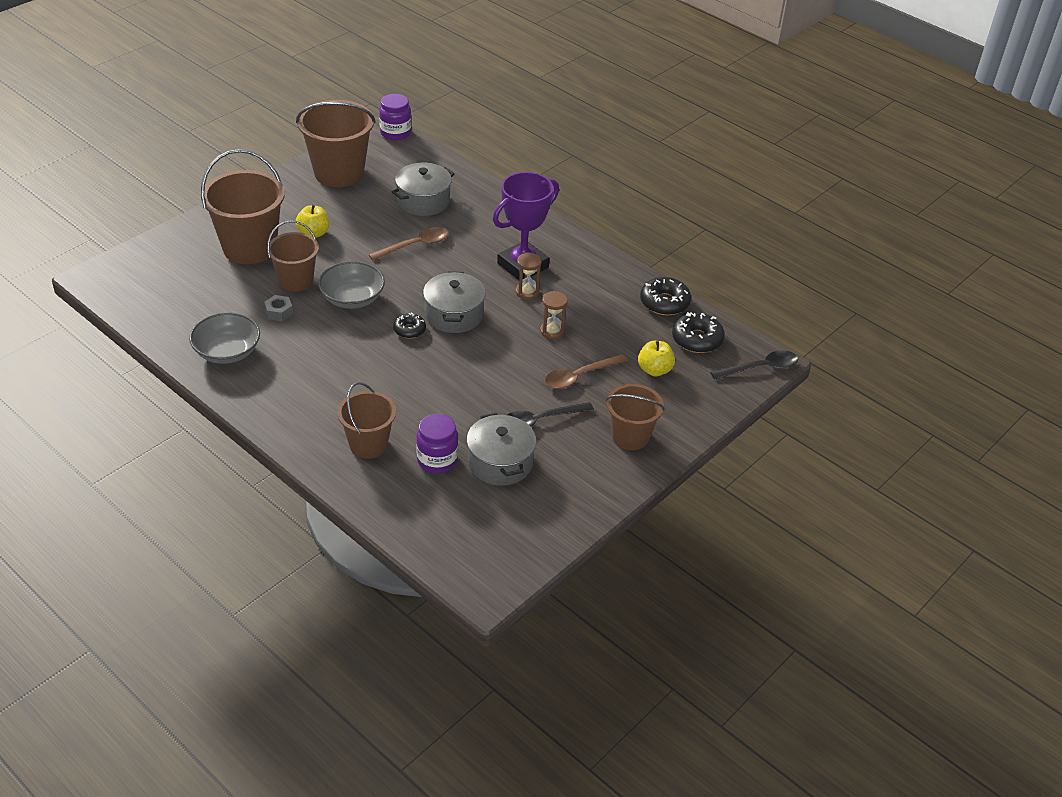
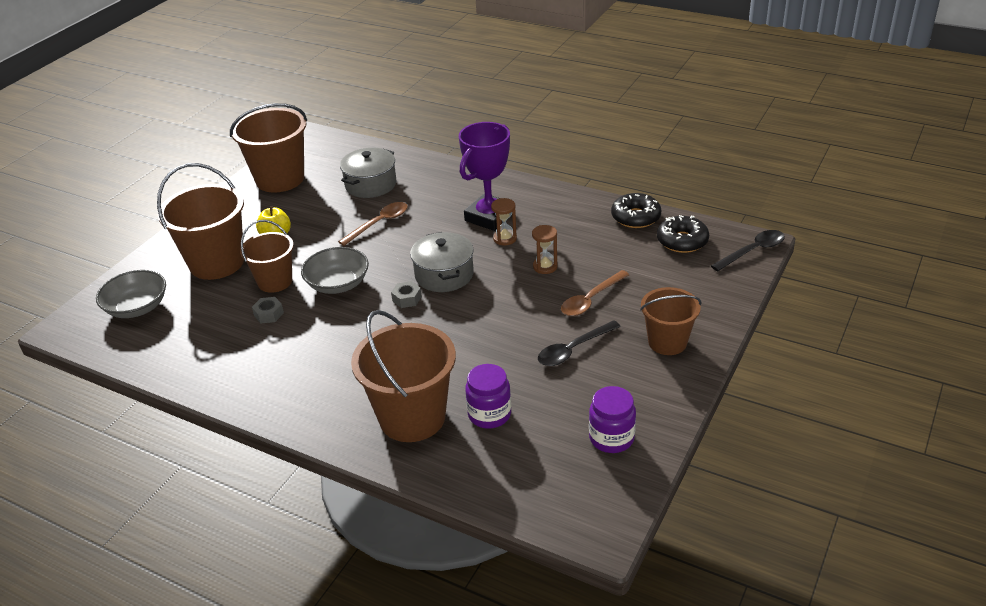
camera: 10 degrees left, 5 degrees down
grey bowl [189,313,260,364] -> grey bowl moved to [96,270,166,318]
brown bucket [337,382,396,459] -> brown bucket [351,310,456,442], size x1.62
purple jar [379,94,411,140] -> purple jar moved to [589,386,636,453]
black donut [393,312,426,339] -> grey nut [391,281,422,308]
grey pot [466,412,536,486] -> none
yellow apple [638,341,675,376] -> none

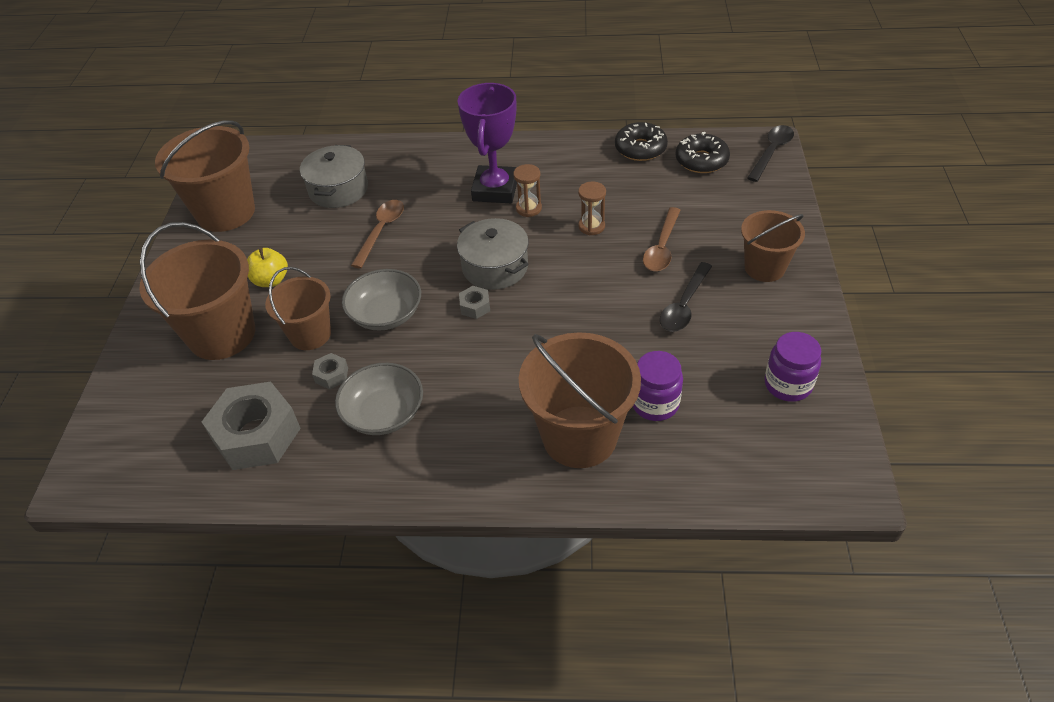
camera: 25 degrees left, 10 degrees up
grey bowl [96,270,166,318] -> grey bowl moved to [335,363,423,435]
none -> grey nut [202,382,301,470]

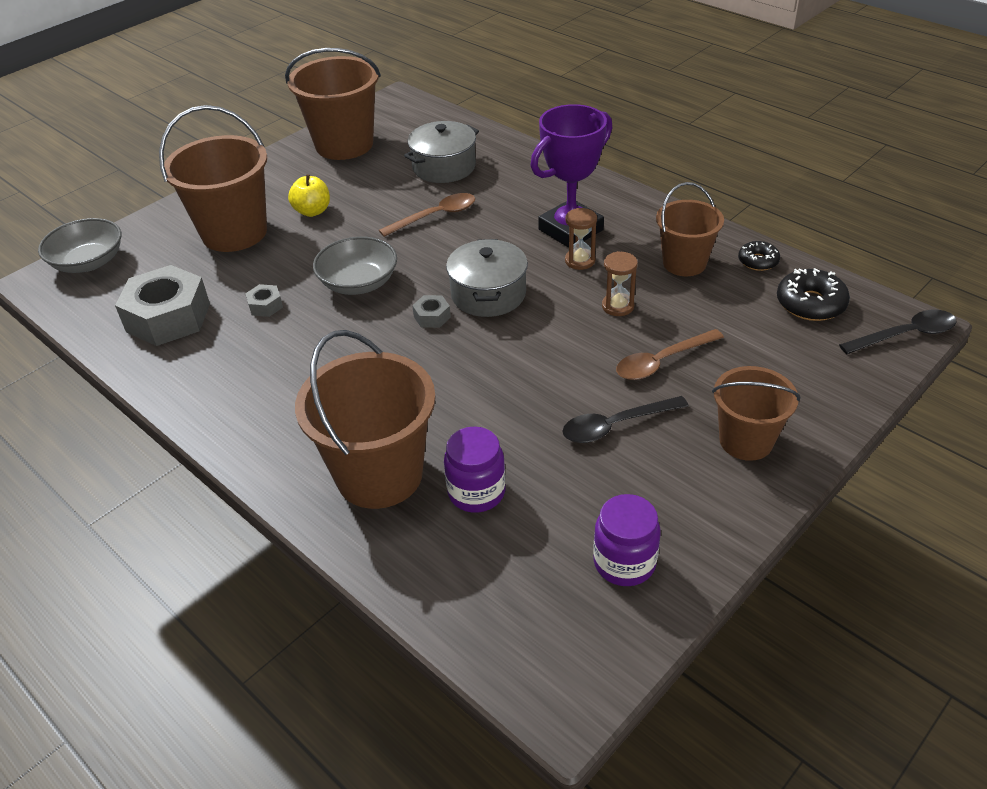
camera: 40 degrees right, 5 degrees down
brown bucket [265,267,331,350] -> brown bucket moved to [656,182,724,276]
grey bowl [335,363,423,435] -> grey bowl moved to [38,218,121,273]
black donut [615,122,668,161] -> black donut [738,241,780,271], size x0.62

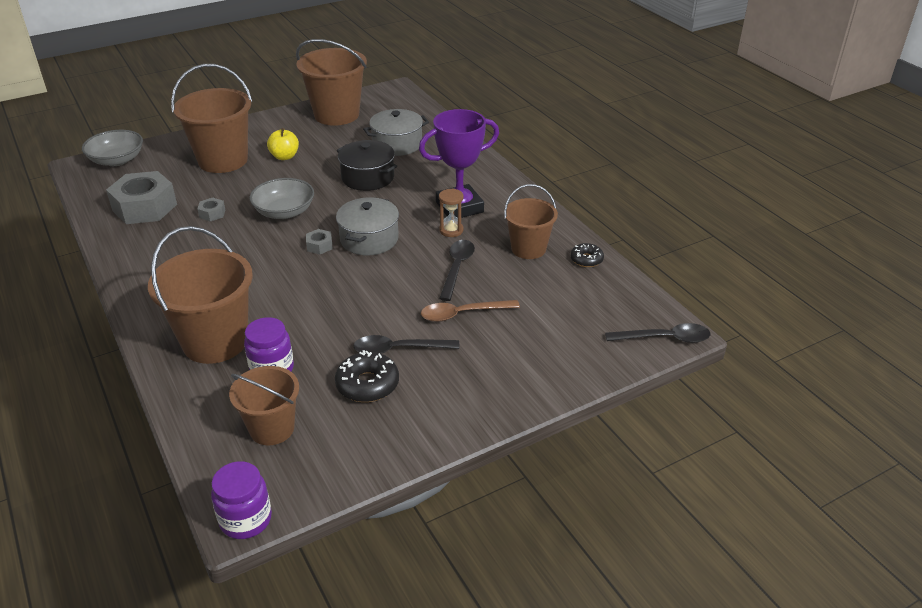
camera: 15 degrees right, 5 degrees down
brown spoon [379,193,475,237] -> black pot [337,140,397,191]
purple jar [593,494,661,586] -> purple jar moved to [211,461,272,539]
brown hourglass [602,251,638,316] -> black spoon [439,240,475,301]
brown bucket [712,366,800,461] -> brown bucket moved to [229,366,299,445]
black donut [777,268,850,321] -> black donut moved to [335,350,399,402]

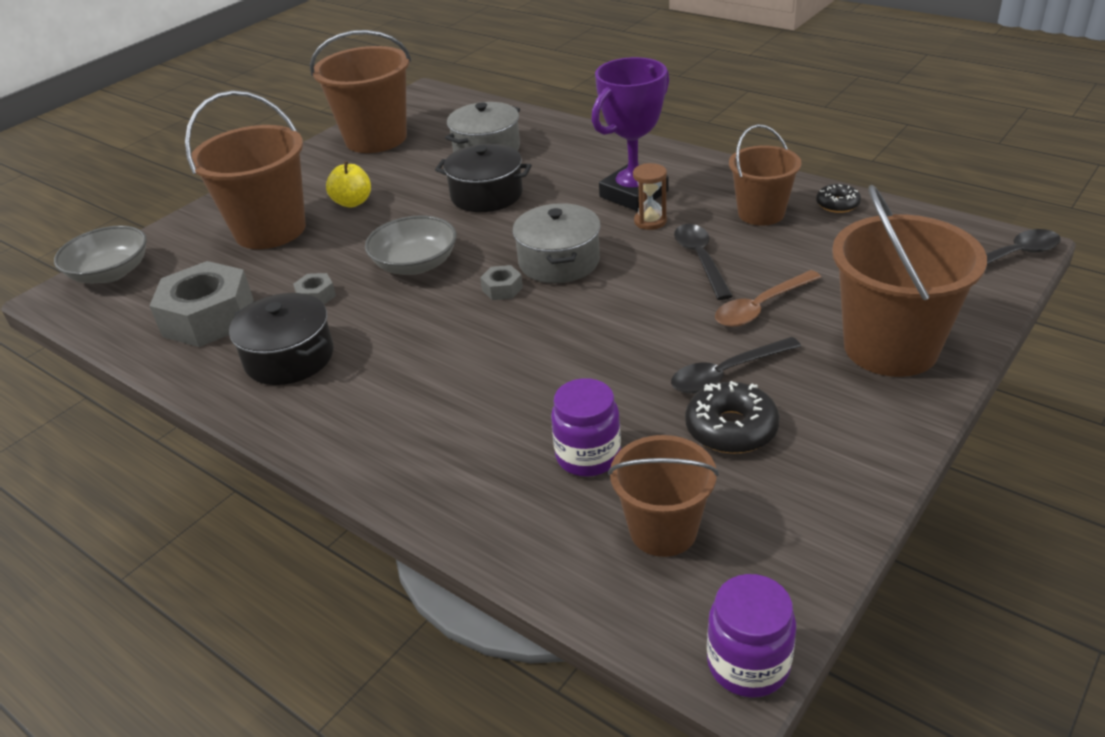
camera: 20 degrees left, 0 degrees up
brown bucket [148,226,253,364] -> brown bucket moved to [832,185,987,377]
none -> black pot [229,293,334,385]

